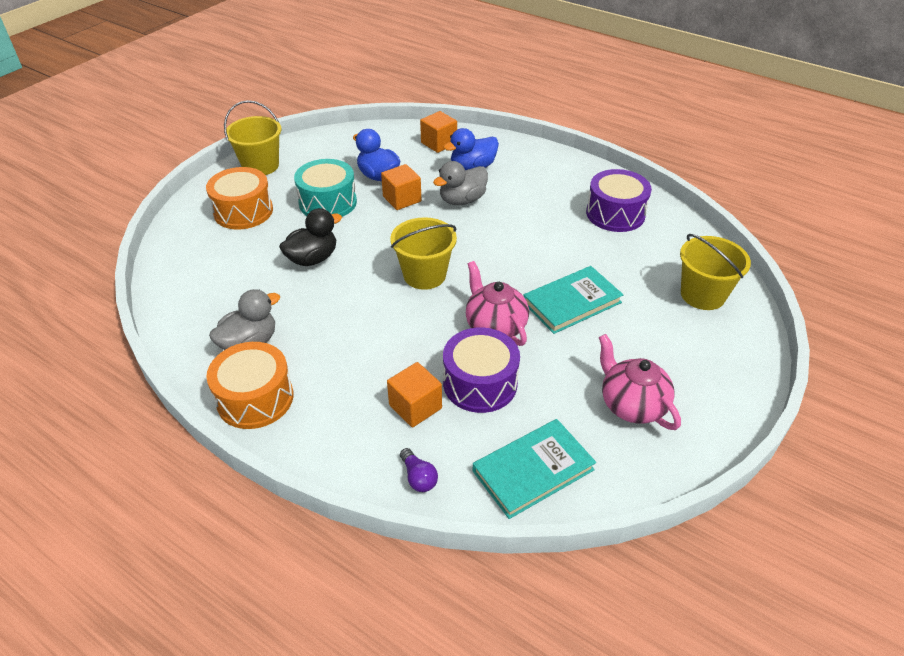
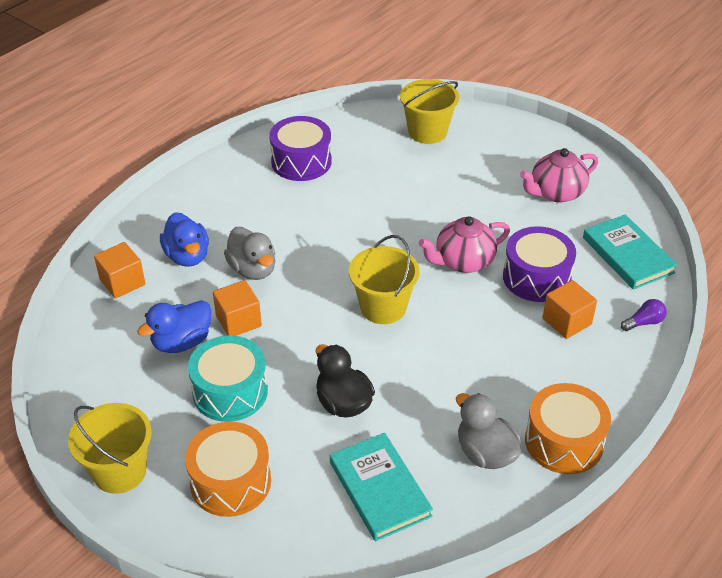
camera: 85 degrees left, 0 degrees up
turquoise book [524,266,623,334] -> turquoise book moved to [330,433,433,541]

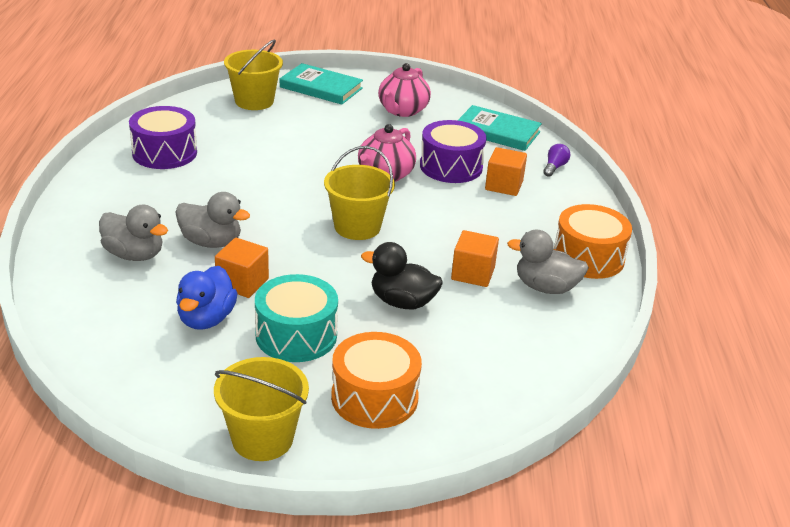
camera: 40 degrees left, 10 degrees down
orange cube [94,242,145,299] -> orange cube moved to [451,230,499,287]
blue duck [160,212,209,267] -> grey duck [99,205,168,261]
turquoise book [330,433,433,541] -> turquoise book moved to [280,63,363,105]

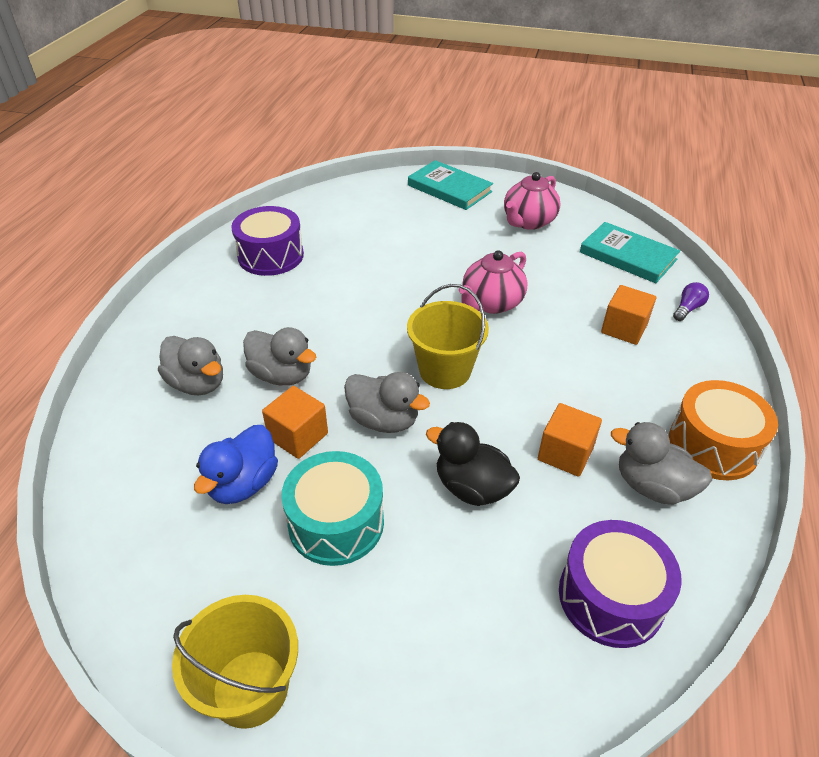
camera: 15 degrees right, 10 degrees up
yellow bucket [224,39,283,110] -> none
orange drum [331,332,422,429] -> none
purple drum [420,120,486,183] -> purple drum moved to [559,520,682,648]
none -> grey duck [344,372,430,433]

